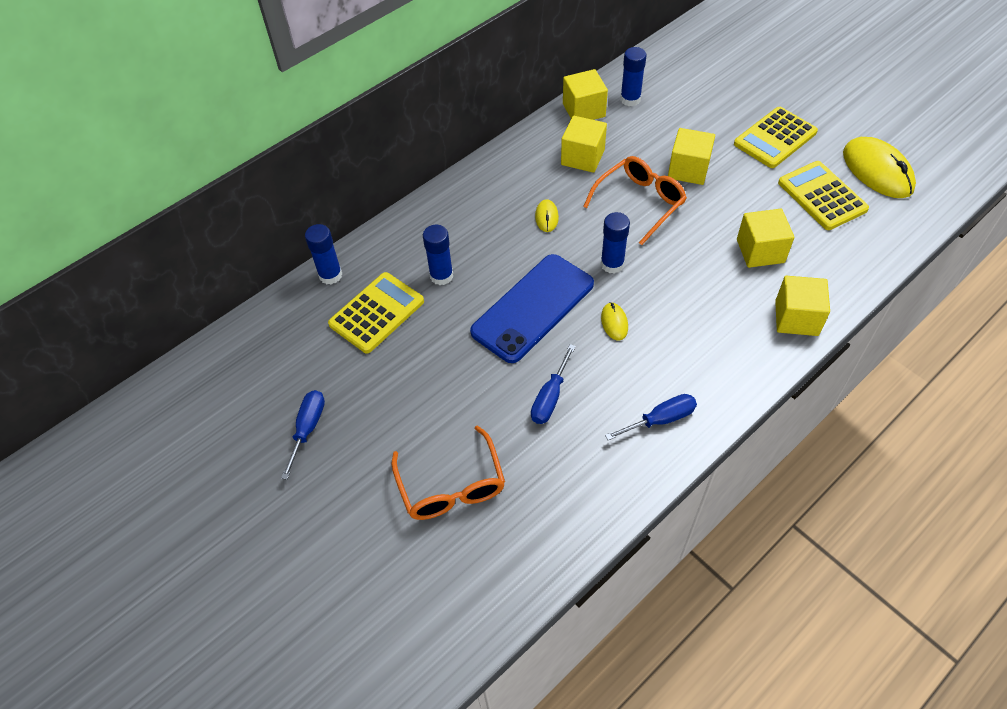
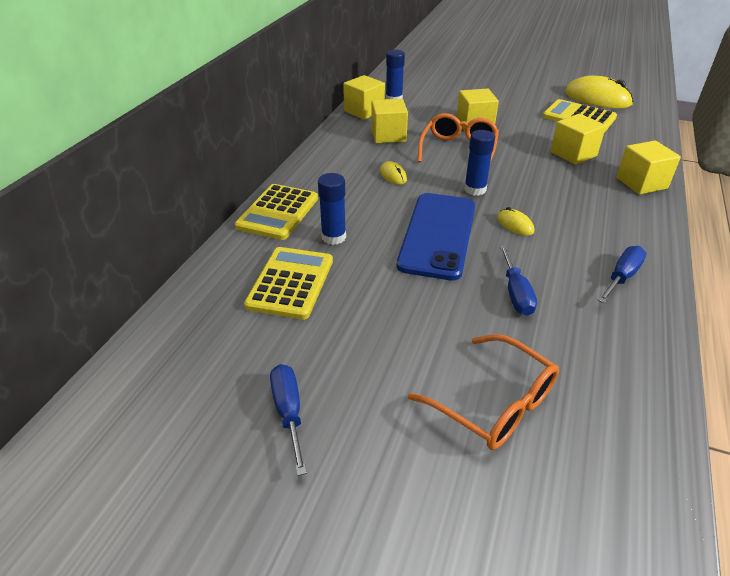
camera: 30 degrees left, 15 degrees down
blue glue stick [305,224,342,284] -> none
yellow calculator [734,107,818,168] -> yellow calculator moved to [235,184,318,240]

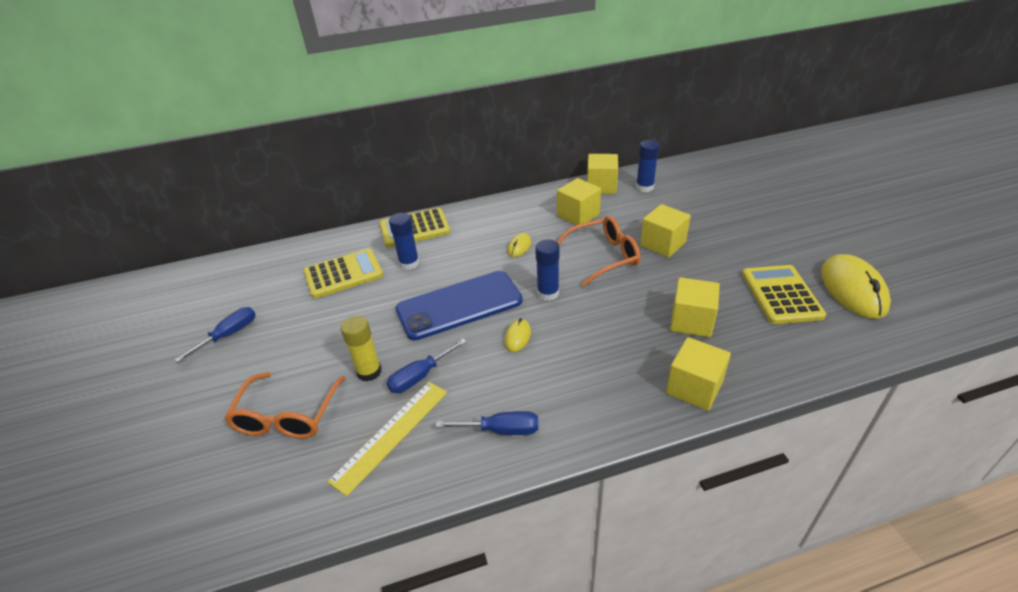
camera: 55 degrees right, 0 degrees up
none -> yellow ruler [328,382,447,496]
none -> yellow glue stick [341,316,382,381]

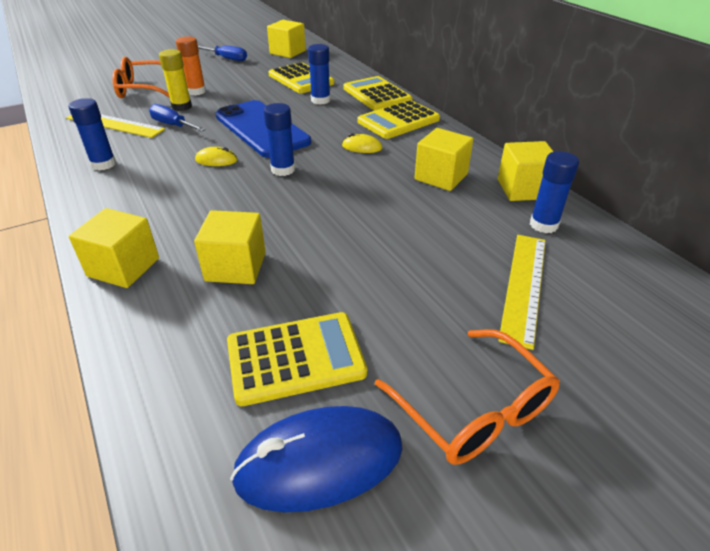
camera: 75 degrees right, 0 degrees up
blue screwdriver [436,411,538,435] -> blue glue stick [69,98,116,170]
orange glasses [557,216,640,286] -> orange glasses moved to [375,329,560,465]
yellow cube [640,204,691,258] -> yellow cube moved to [267,20,306,58]
yellow mouse [821,254,891,319] -> blue mouse [230,406,403,512]
none -> orange glue stick [176,36,206,95]
none -> yellow calculator [357,100,440,139]
none -> yellow ruler [498,235,546,350]

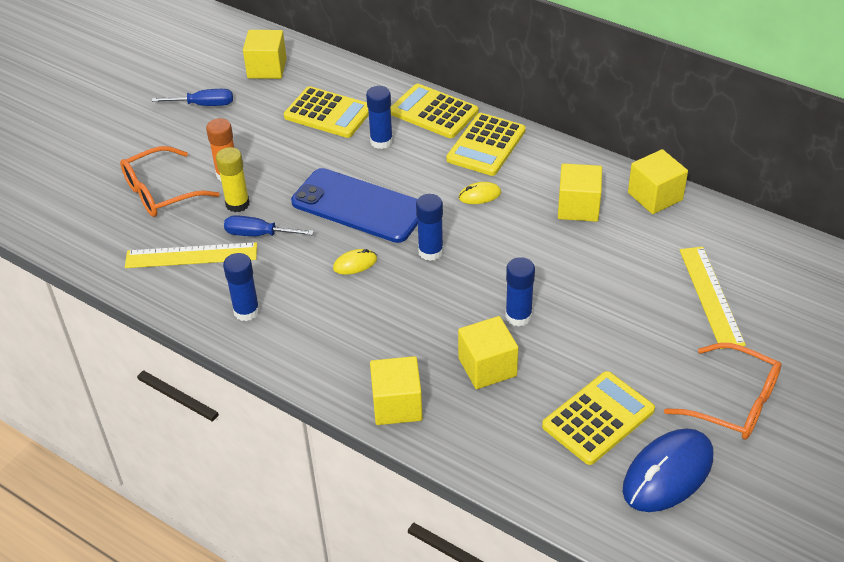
camera: 25 degrees left, 5 degrees up
blue glue stick [530,151,579,233] -> blue glue stick moved to [505,257,535,326]

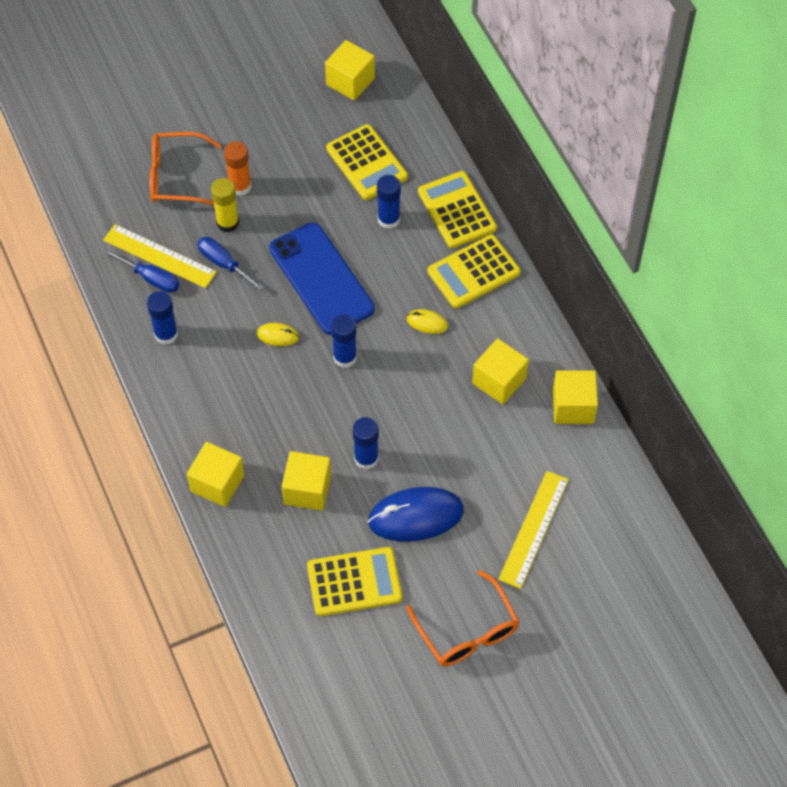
camera: 30 degrees right, 15 degrees up
blue screwdriver [152,89,233,106] -> blue screwdriver moved to [105,249,179,293]
blue mouse [622,429,713,512] -> blue mouse moved to [368,487,464,542]

